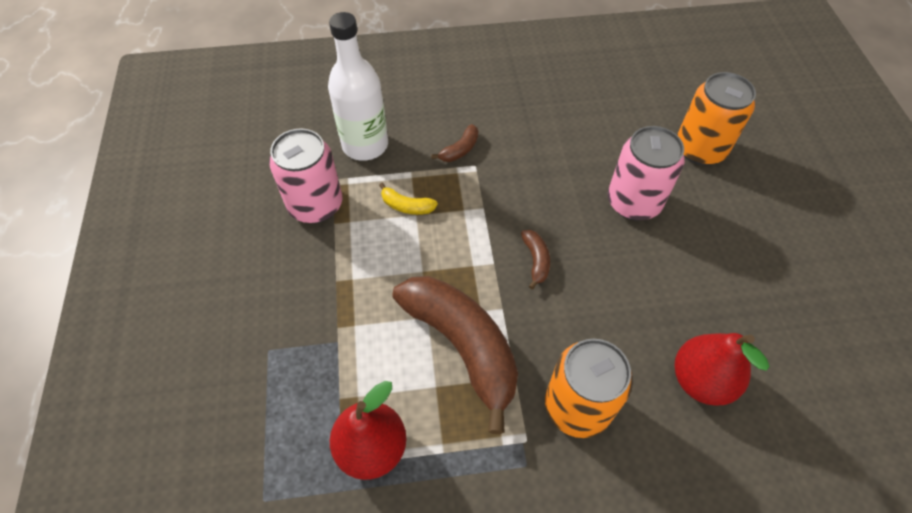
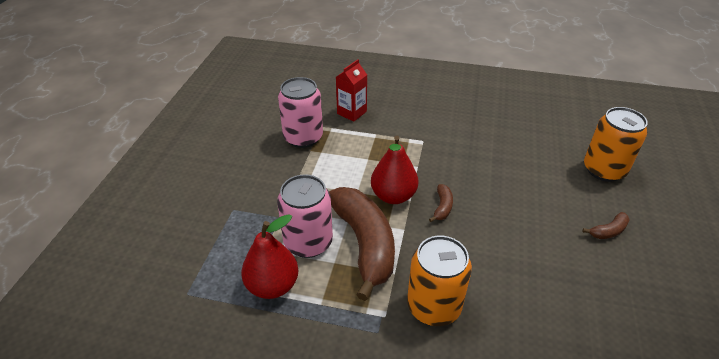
camera: 20 degrees right, 15 degrees down
white bottle [328,12,388,161] -> red carton [336,59,367,122]
yellow banana [379,183,438,215] -> none
brown banana [431,124,478,162] -> brown banana moved to [583,212,630,239]
pink can [608,126,685,221] -> pink can moved to [277,174,333,258]
red pear [675,333,769,406] -> red pear moved to [371,136,418,204]

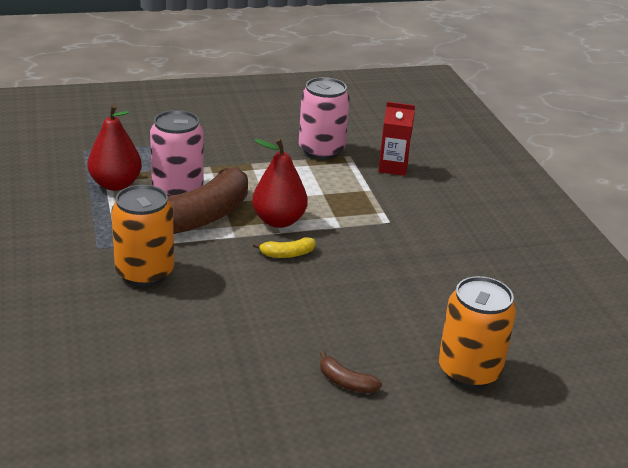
camera: 60 degrees right, 10 degrees down
brown banana [429,184,453,222] -> yellow banana [253,237,316,258]

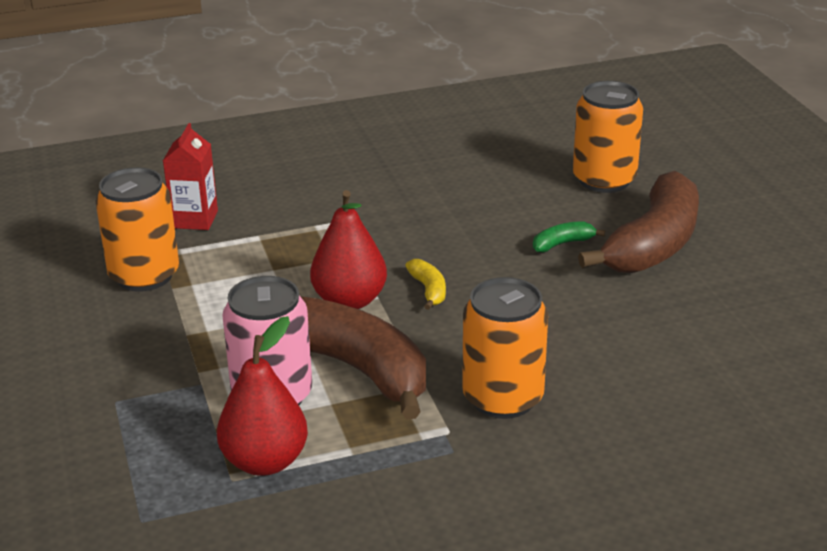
camera: 90 degrees left, 0 degrees up
pink can [299,77,350,159] -> orange can [95,167,179,292]
brown banana [320,351,382,393] -> brown banana [578,171,699,273], size x2.47
none -> green banana [533,222,605,252]

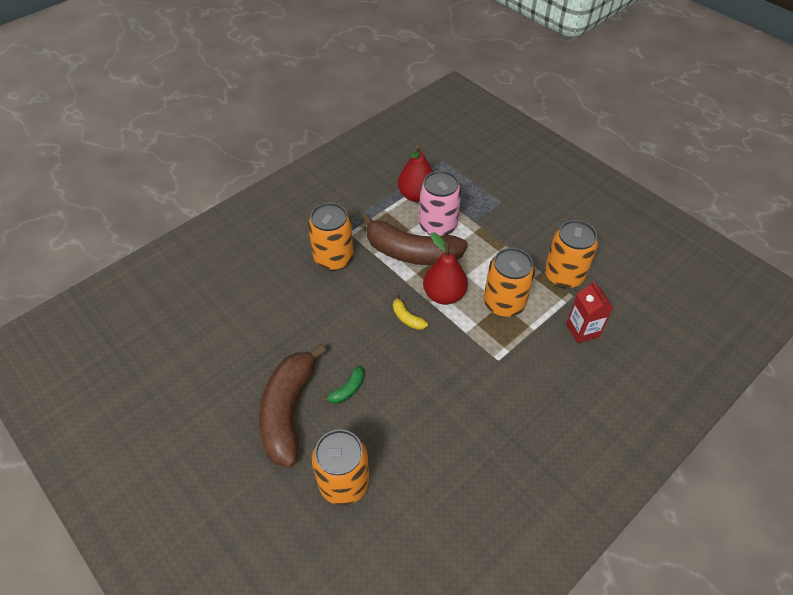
camera: 155 degrees right, 20 degrees up
none -> orange can [484,248,535,317]

